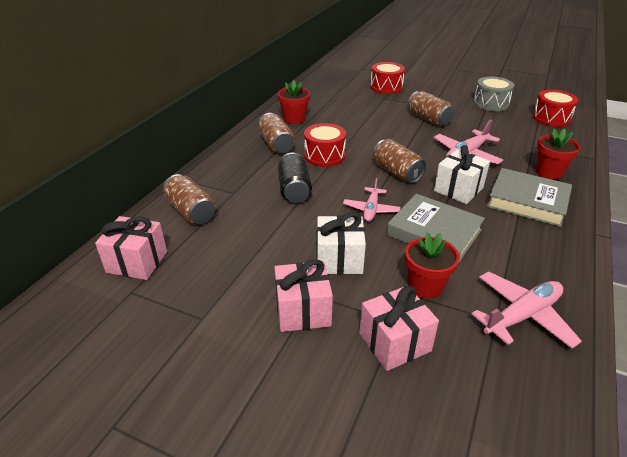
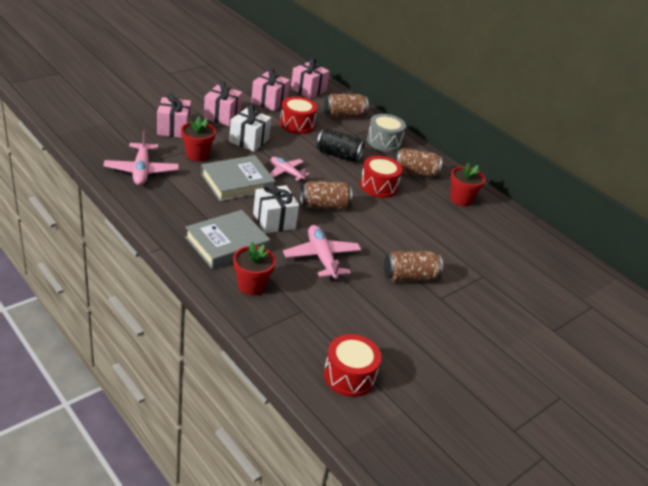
camera: 110 degrees right, 0 degrees up
red drum [370,62,405,94] -> red drum moved to [280,96,317,134]
grey drum [473,77,514,111] -> grey drum moved to [367,114,406,152]
none -> pink gift [251,68,290,111]

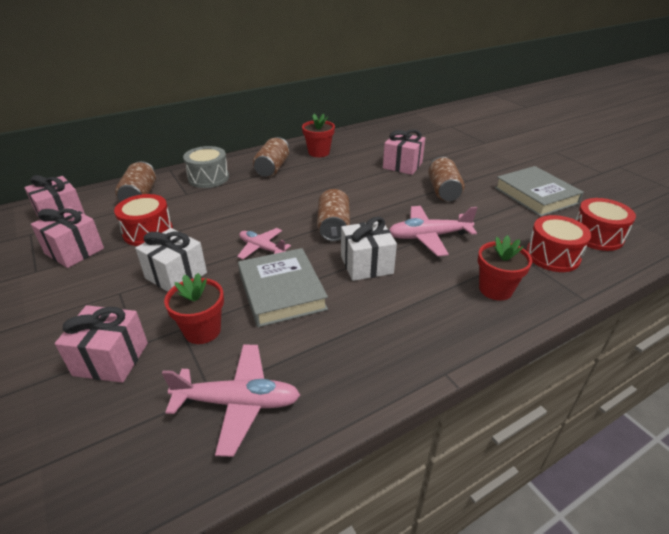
camera: 75 degrees left, 0 degrees up
grey book [185,210,270,269] -> grey book moved to [495,166,584,217]
pink gift [204,81,243,126] -> pink gift moved to [383,129,425,175]
pink plane [270,157,310,181] -> pink plane turned 75 degrees clockwise [237,228,291,259]
black can [316,128,365,162] -> none
red drum [360,156,403,198] -> red drum moved to [526,215,591,272]

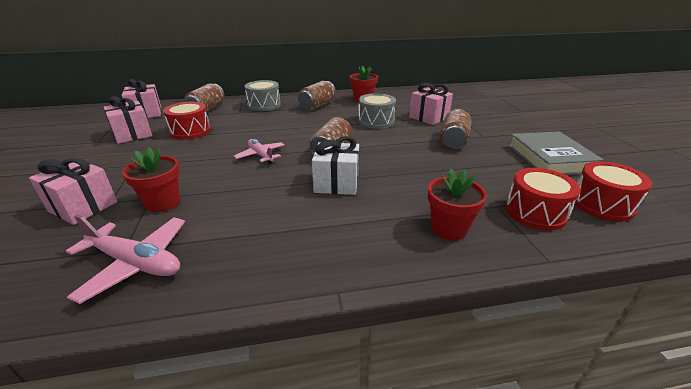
camera: 20 degrees right, 5 degrees down
white gift [135,228,207,292] -> none
grey book [238,248,328,327] -> none
pink plane [389,206,477,256] -> none
none -> grey drum [358,93,396,129]

